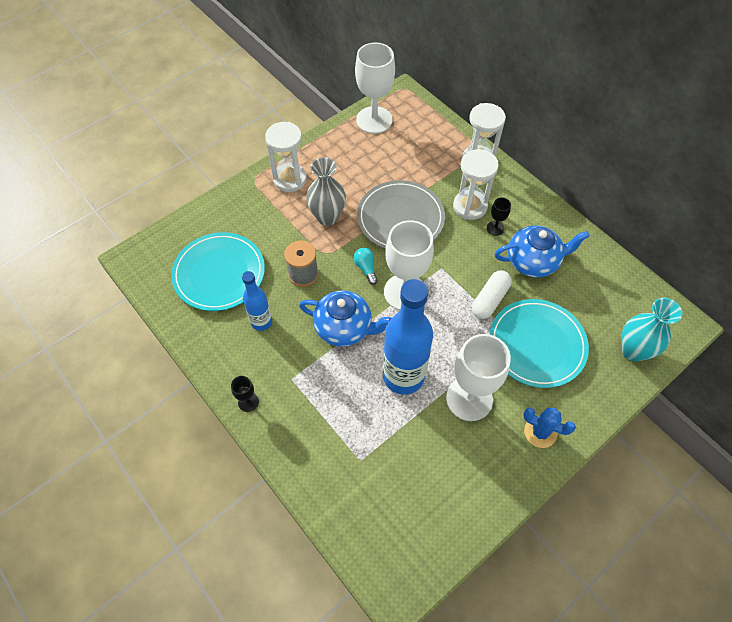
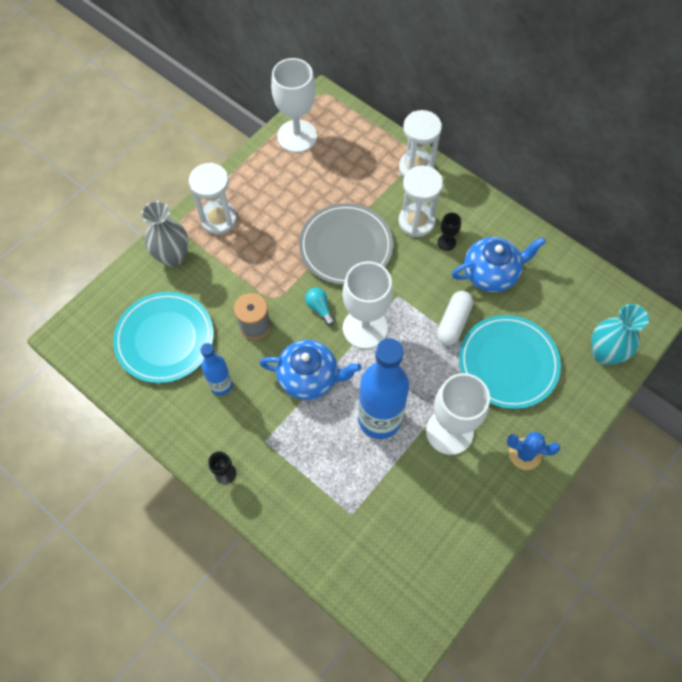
camera: 10 degrees left, 5 degrees up
grey vase [306,157,346,226] -> grey vase moved to [141,201,188,267]

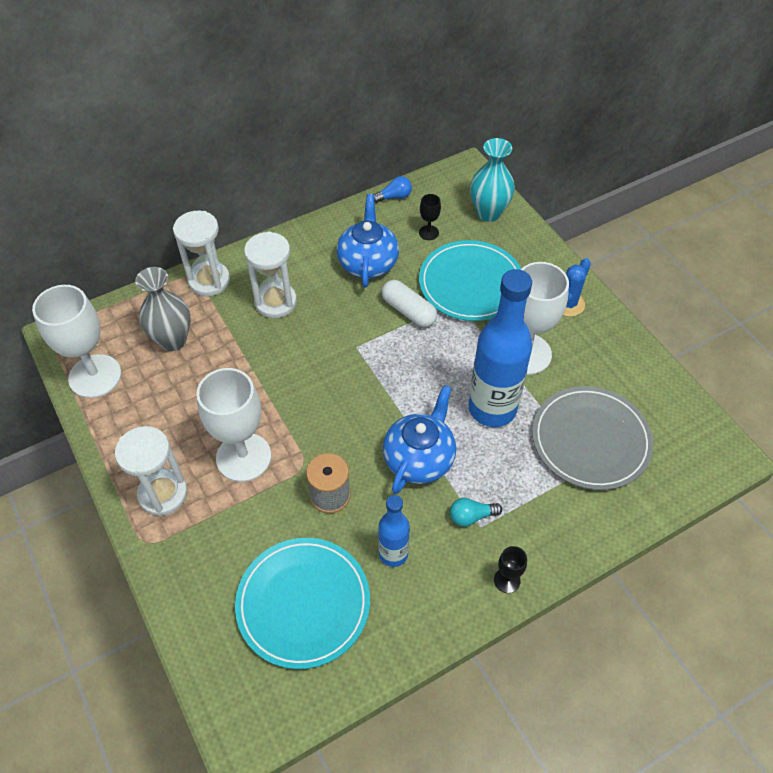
camera: 70 degrees left, 10 degrees down
grey vase [141,201,188,267] -> grey vase moved to [135,267,191,351]
grey plate [299,203,393,285] -> grey plate moved to [532,386,653,490]
turquoise light bulb [305,288,335,326] -> turquoise light bulb moved to [450,498,502,527]
white goblet [343,261,393,349] -> white goblet moved to [196,368,271,482]
black goblet [437,213,461,251] -> black goblet moved to [419,194,441,240]
none -> blue light bulb [373,176,412,203]

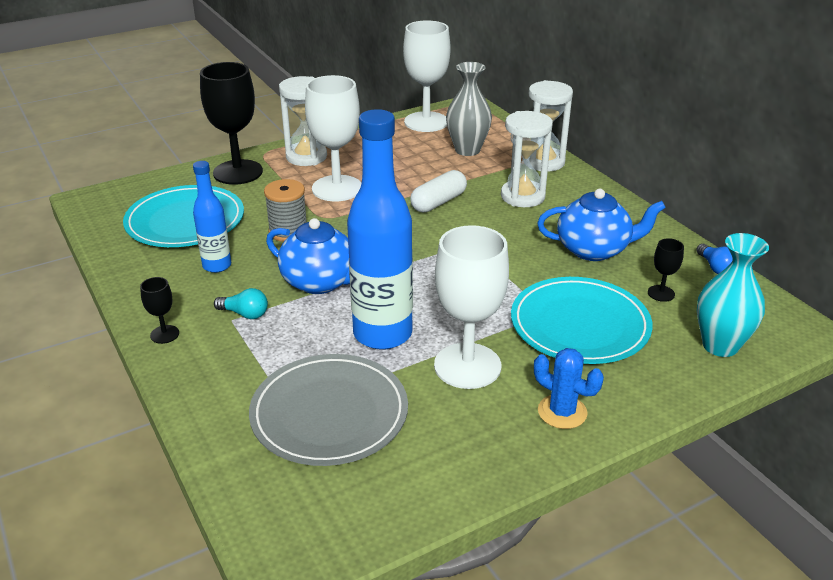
camera: 90 degrees right, 20 degrees down
white capsule [382,280,437,327] -> white capsule moved to [410,170,467,212]
turquoise light bulb [450,498,502,527] -> turquoise light bulb turned 120 degrees clockwise [214,288,268,319]
none -> black goblet [200,62,263,185]

